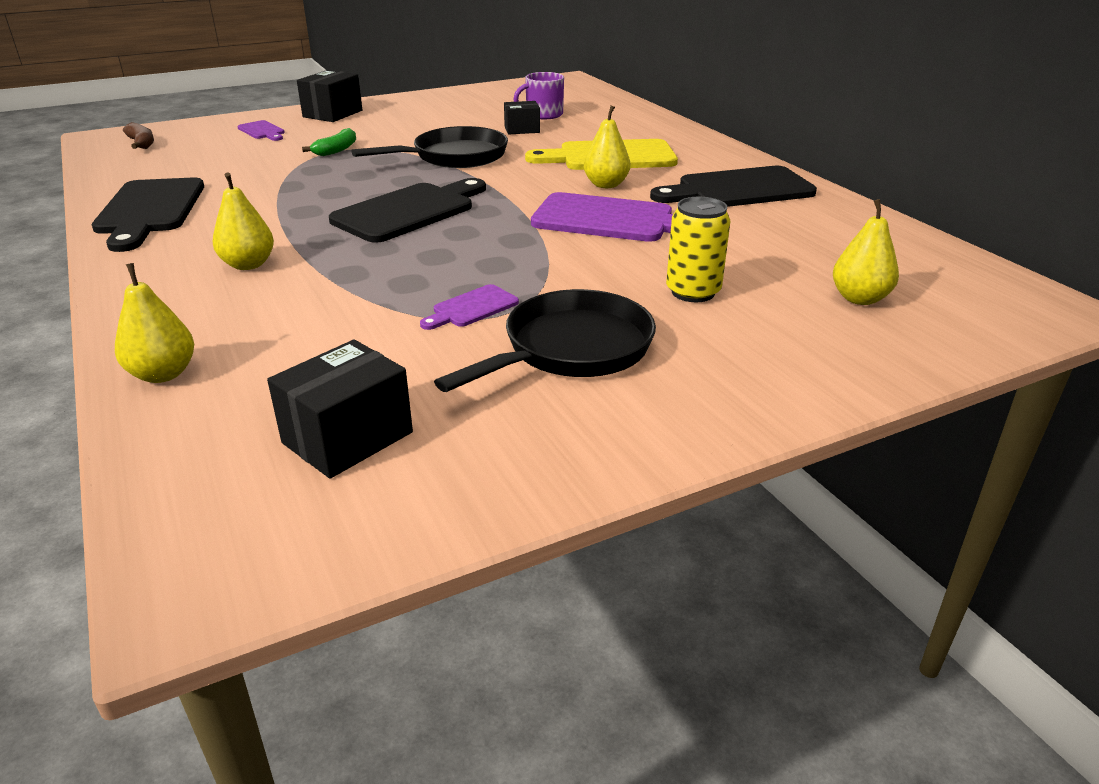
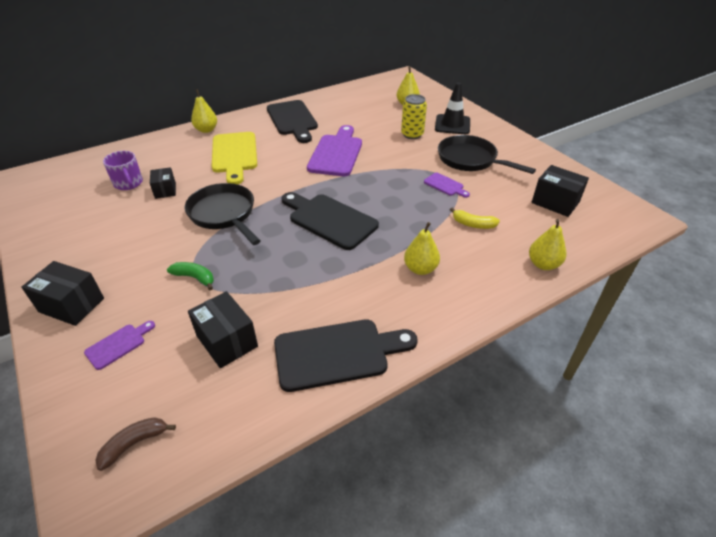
camera: 95 degrees left, 10 degrees up
yellow pear [584,105,630,188] -> yellow pear moved to [191,89,217,133]
none -> black box [188,291,258,368]
none -> black traffic cone [435,82,470,134]
none -> yellow banana [450,207,500,229]

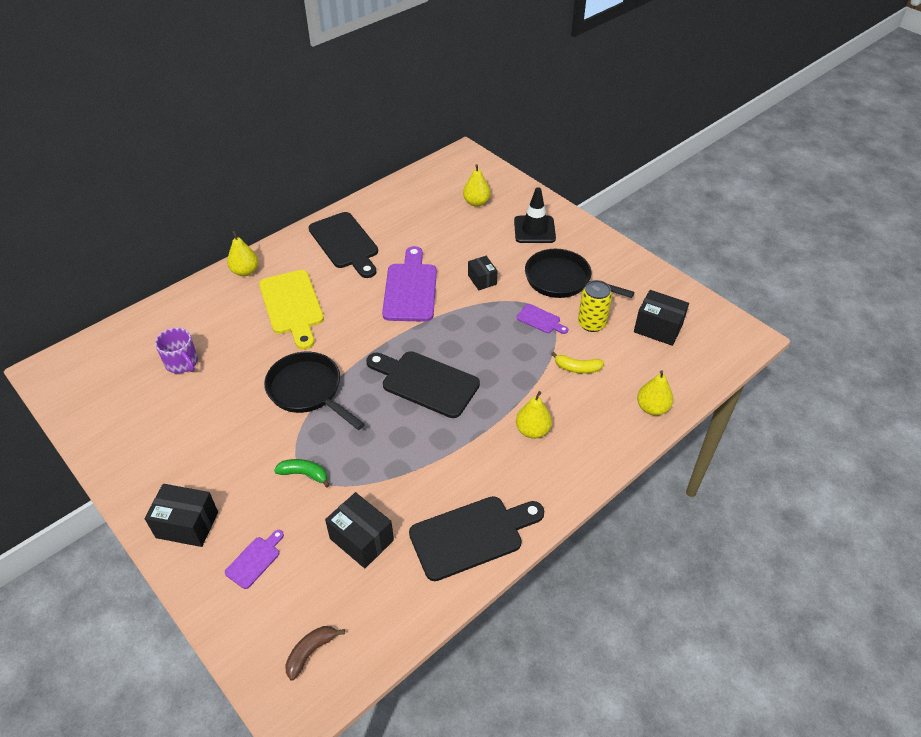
camera: 10 degrees left, 5 degrees up
black box [150,167,176,199] -> black box moved to [468,256,497,290]
yellow can [401,94,427,139] -> yellow can moved to [578,280,612,332]

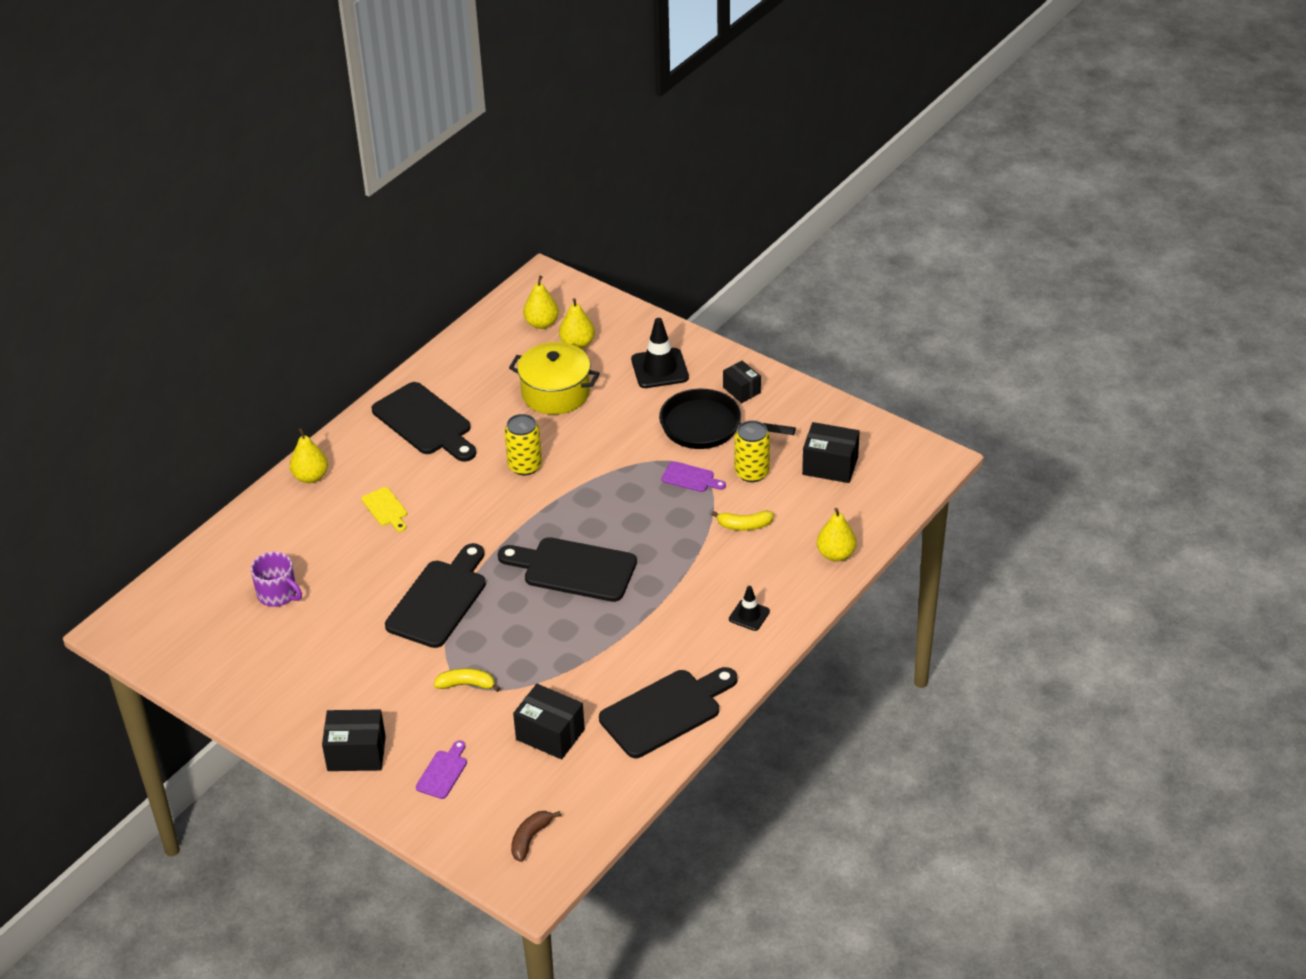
camera: 10 degrees left, 5 degrees down
yellow cutting board [259,270,324,350] -> yellow cutting board [361,487,407,532], size x0.48
black pan [264,352,365,430] -> black cutting board [385,543,486,648]
green banana [274,459,330,487] -> yellow banana [434,668,500,692]
purple cutting board [382,246,437,322] -> yellow can [504,414,542,476]
black box [468,256,497,290] -> black box moved to [723,361,761,403]
yellow pear [516,391,552,438] -> yellow pear moved to [523,276,559,329]
none -> yellow pot [509,342,600,415]
none -> black traffic cone [729,586,770,631]

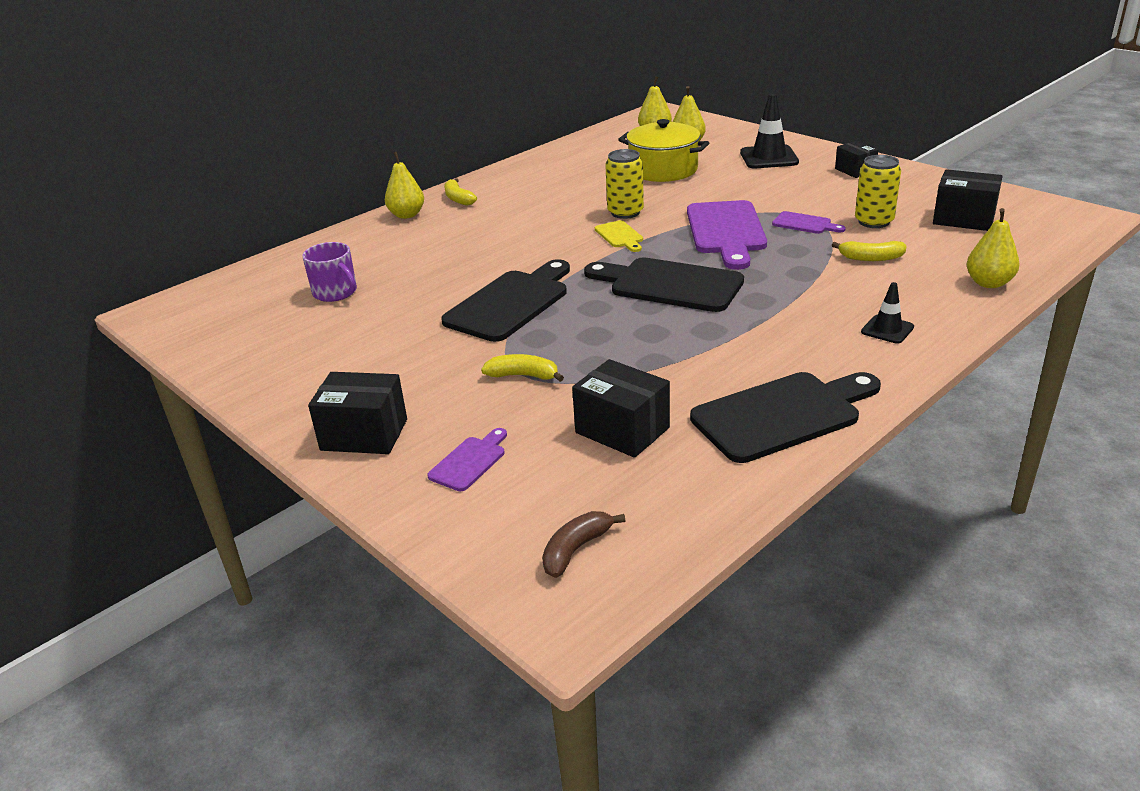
camera: 10 degrees right, 10 degrees down
yellow cutting board [361,487,407,532] -> yellow cutting board moved to [595,220,643,252]
black cutting board [372,382,476,462] -> none
black pan [659,389,796,449] -> none
none -> yellow banana [444,178,477,206]
none -> purple cutting board [687,200,767,270]

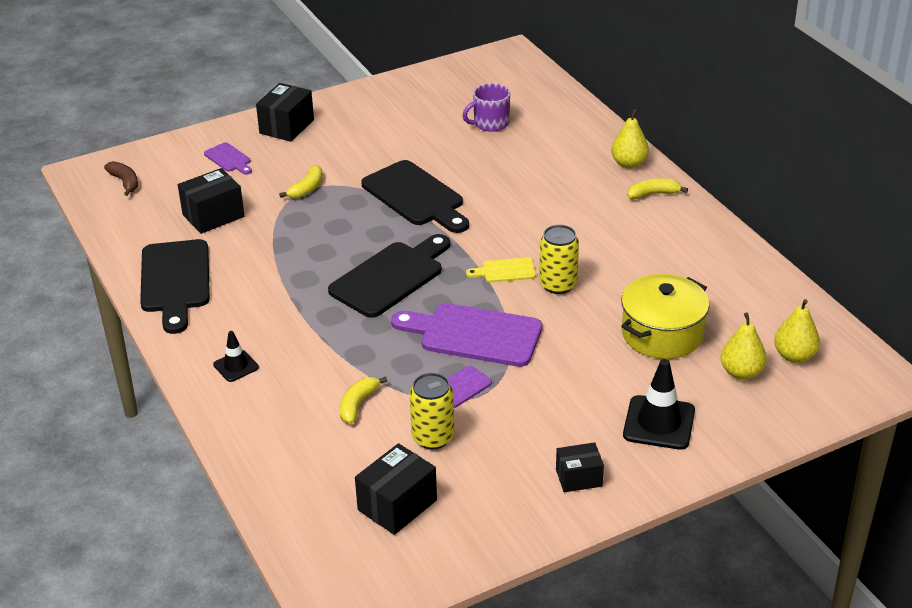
camera: 105 degrees right, 5 degrees up
yellow pear [966,208,1020,288] -> none

